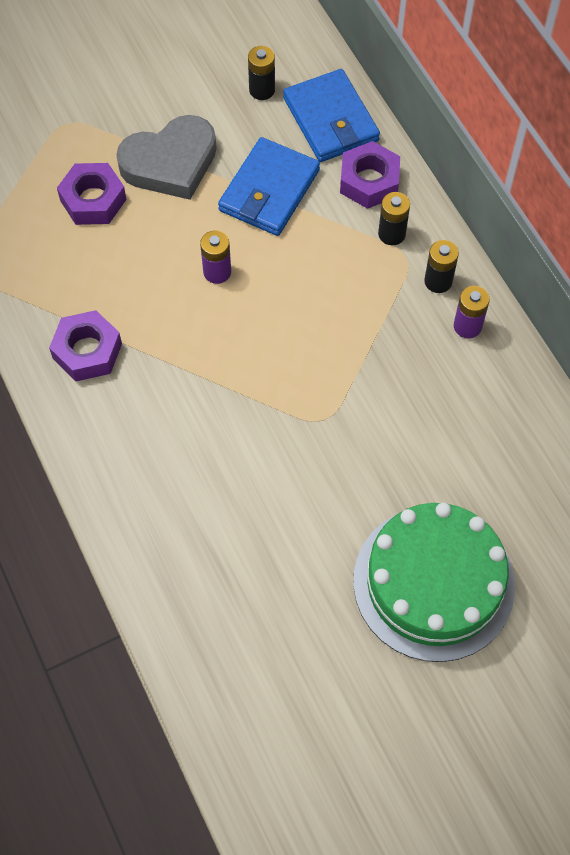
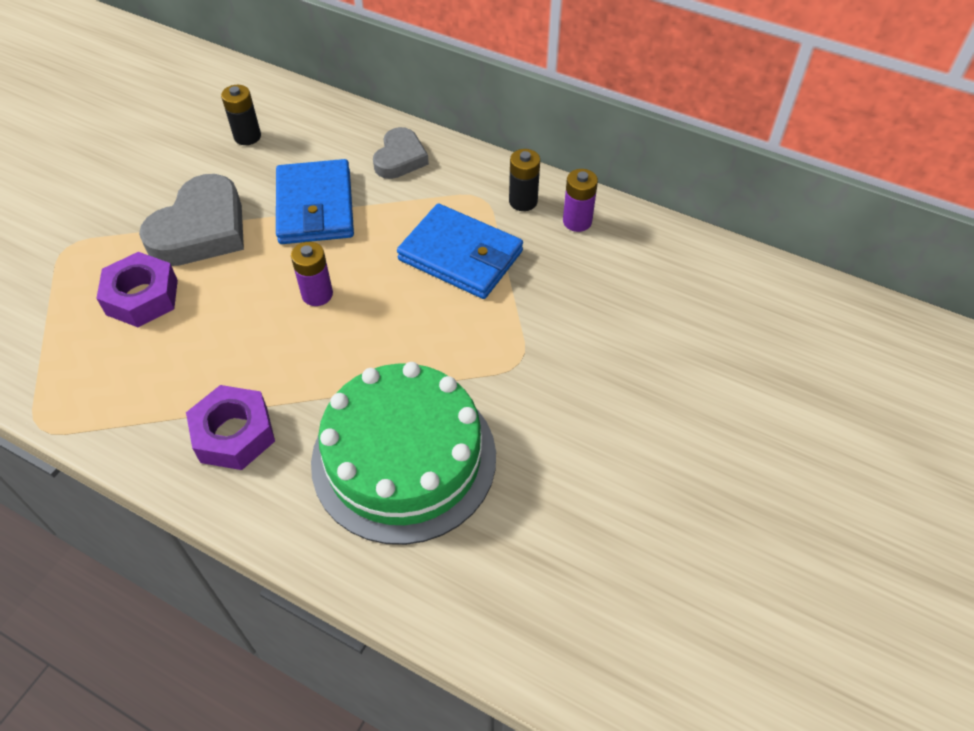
camera: 35 degrees left, 10 degrees down
blue wallet [283,69,380,162] -> blue wallet moved to [397,204,523,299]
purple nut [340,141,400,209] -> grey heart [373,127,429,179]
green cake [353,503,515,662] -> green cake moved to [311,362,496,545]
black battery [378,192,410,245] -> none

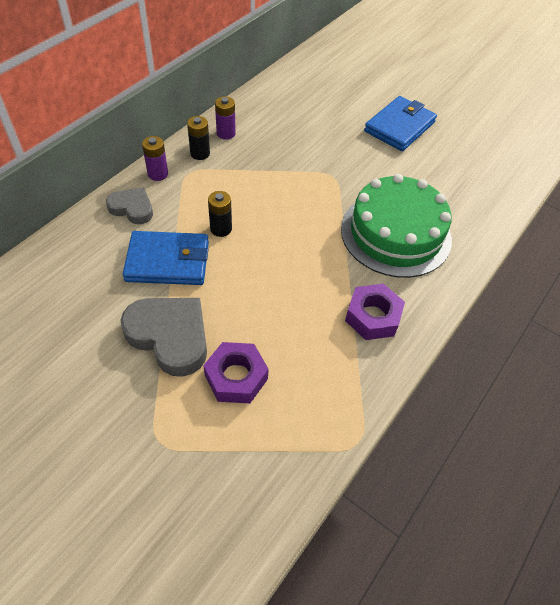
camera: 85 degrees left, 0 degrees up
black battery [221,85,261,145] -> black battery moved to [208,191,232,237]
purple battery [291,242,333,306] -> purple battery moved to [142,136,168,181]
blue wallet [397,204,523,299] -> blue wallet moved to [364,96,437,151]

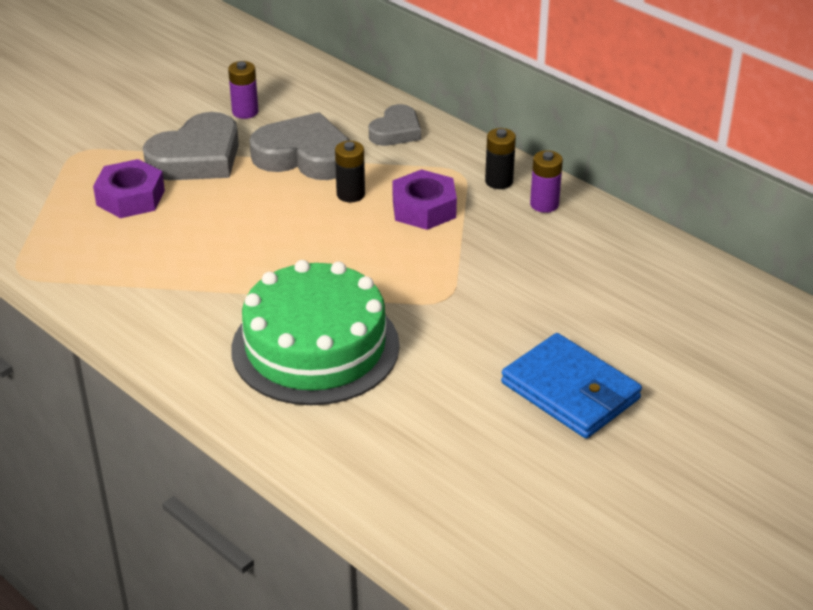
camera: 100 degrees right, 15 degrees down
blue wallet [123,231,209,285] -> grey heart [249,112,350,180]
purple battery [142,136,168,181] -> purple battery moved to [228,61,258,119]
purple nut [345,284,405,340] -> purple nut moved to [393,169,457,230]

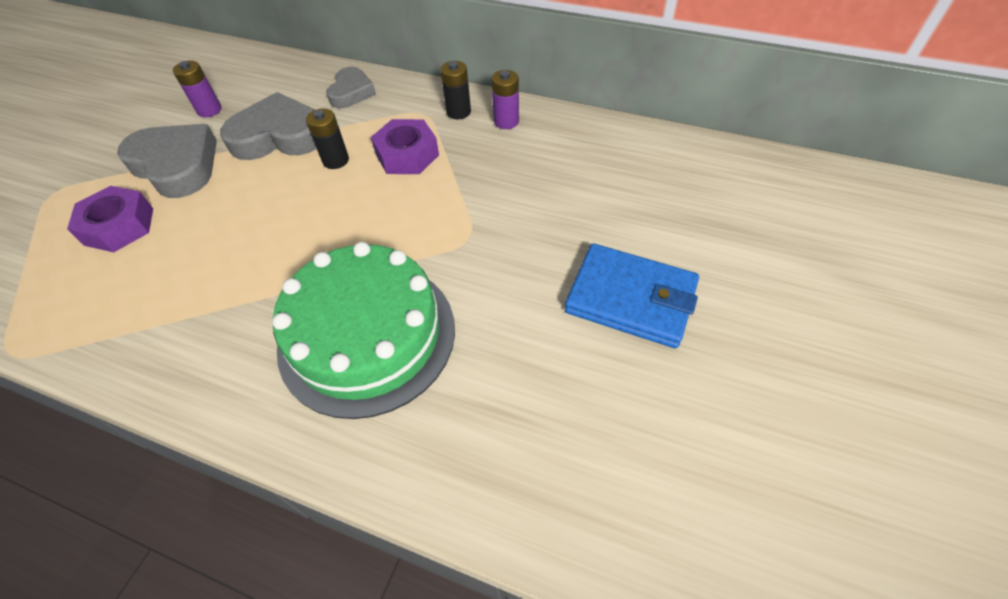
camera: 20 degrees left, 15 degrees up
grey heart [143,112,239,180] -> grey heart turned 75 degrees counterclockwise [117,124,217,198]

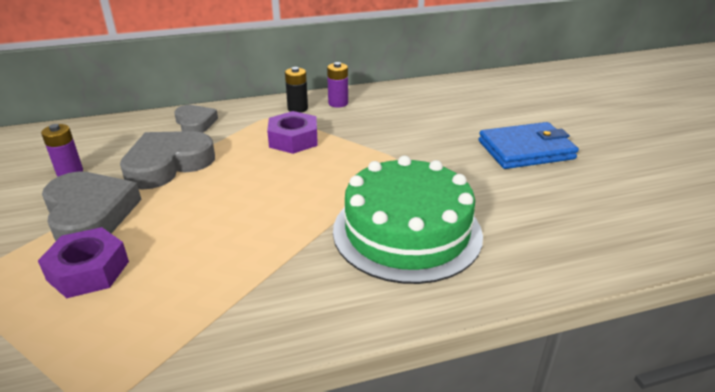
camera: 40 degrees left, 20 degrees down
grey heart [117,124,217,198] -> grey heart turned 60 degrees clockwise [42,172,142,241]
black battery [306,109,349,169] -> none

